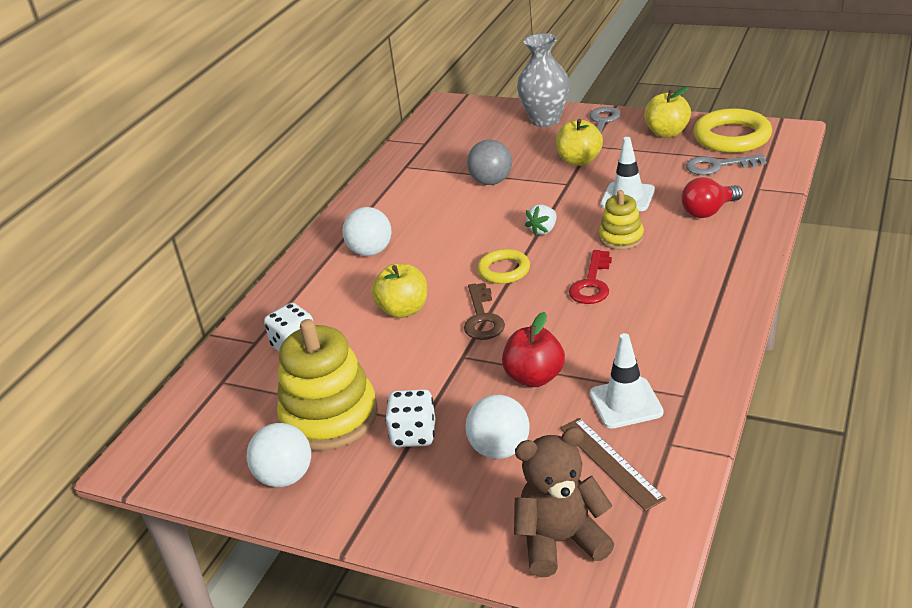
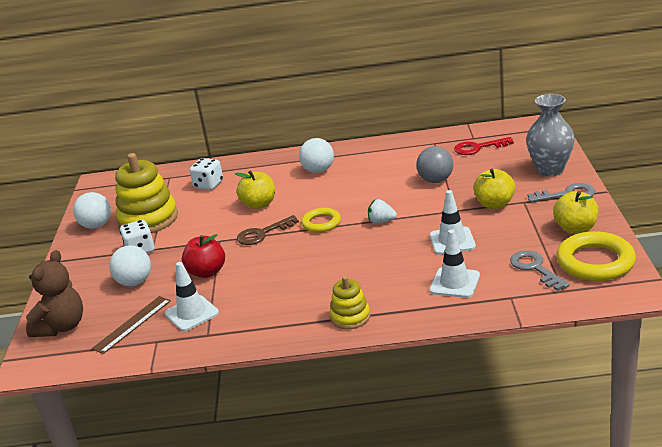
camera: 65 degrees right, 5 degrees down
brown teddy bear [514,427,614,577] -> brown teddy bear turned 60 degrees clockwise [26,250,83,337]
red key [569,250,612,304] -> red key moved to [454,137,514,155]
yellow stacking toy [599,190,644,250] -> yellow stacking toy moved to [330,276,370,329]
red light bulb [681,177,743,218] -> white traffic cone [429,230,480,298]

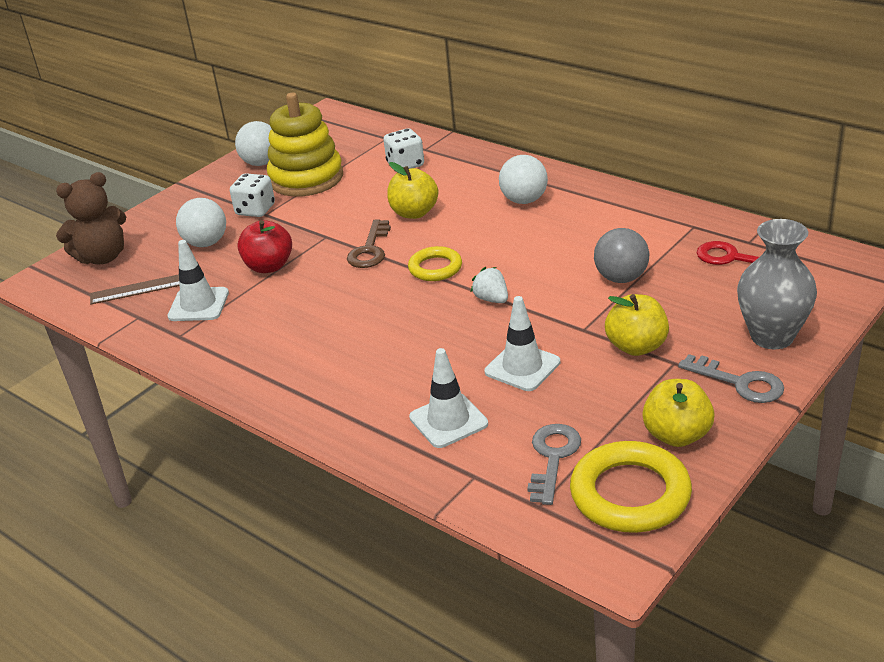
camera: 40 degrees right, 5 degrees up
brown key [237,215,299,245] -> brown key turned 90 degrees counterclockwise [347,219,391,268]
yellow stacking toy [330,276,370,329] -> none

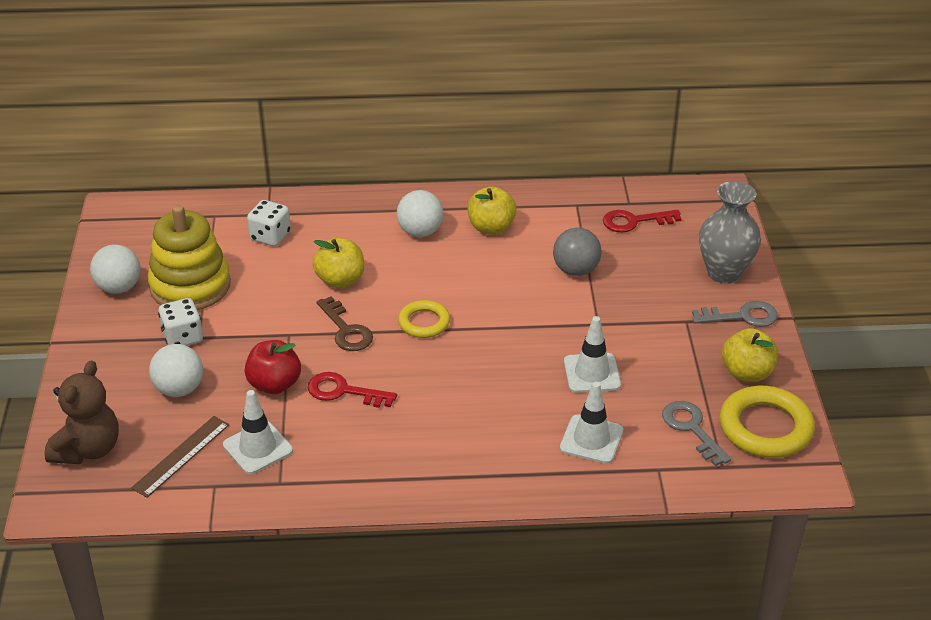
camera: 45 degrees left, 5 degrees up
white strawberry [471,267,508,303] -> none
yellow apple [605,294,669,356] -> yellow apple moved to [467,186,517,235]
none -> red key [308,372,397,408]

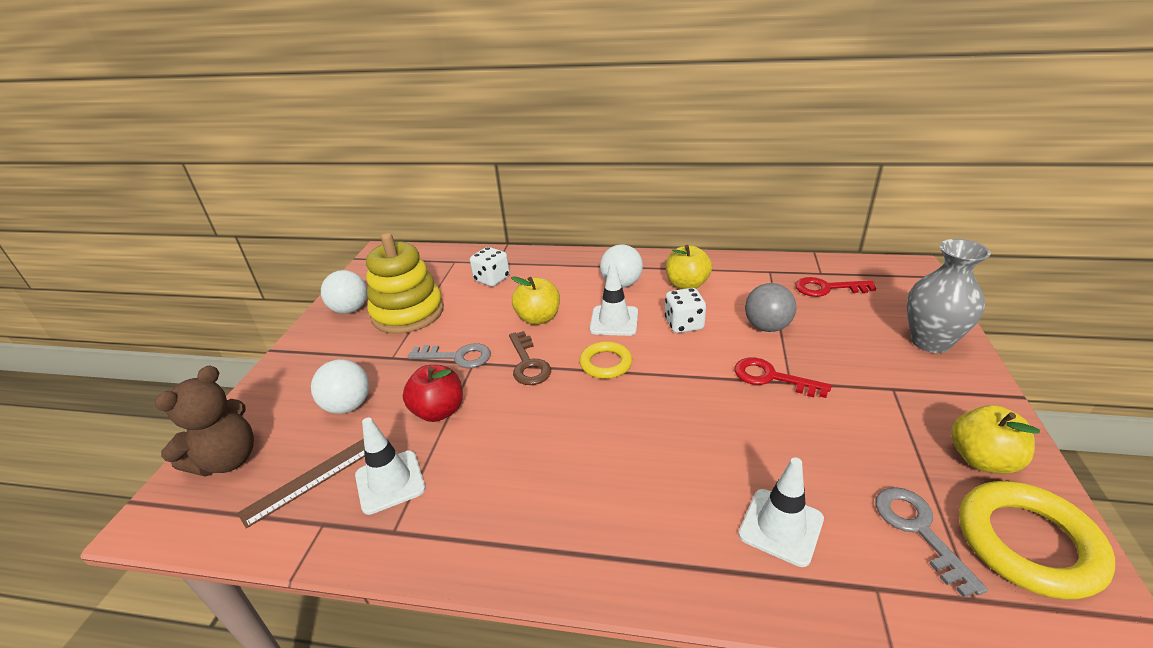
camera: 15 degrees right, 5 degrees down
white dice [158,298,203,346] -> white dice moved to [665,288,706,333]
red key [308,372,397,408] -> red key moved to [734,357,831,398]
white traffic cone [564,316,621,393] -> white traffic cone moved to [590,264,638,336]
grey key [692,301,778,327] -> grey key moved to [408,344,491,368]

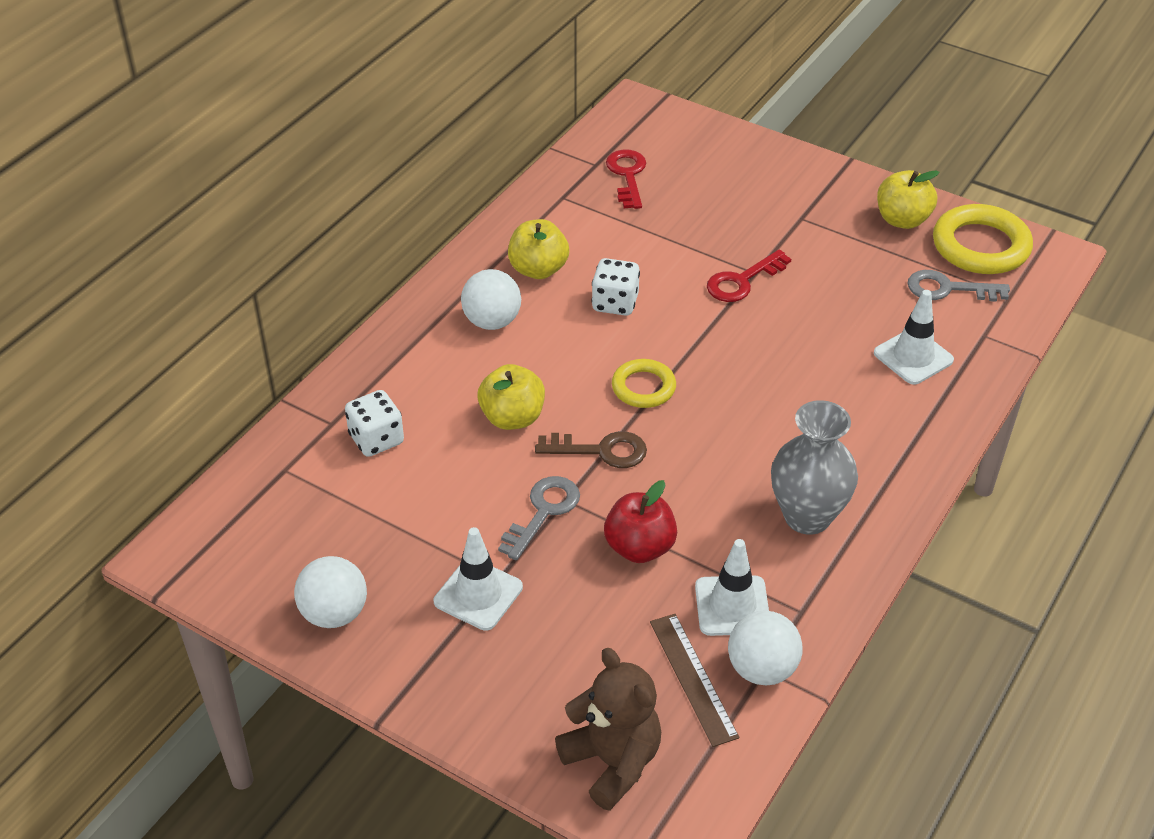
camera: 70 degrees left, 10 degrees up
white ball [311,359,369,414] -> white ball moved to [728,611,802,686]
yellow stacking toy [366,233,444,334] -> none
white traffic cone [590,264,638,336] -> white traffic cone moved to [434,527,523,631]
grey ball [745,283,797,332] -> none
red key [795,277,876,297] -> red key turned 150 degrees clockwise [606,150,646,209]
grey vase [907,239,991,353] -> grey vase moved to [771,400,858,535]

